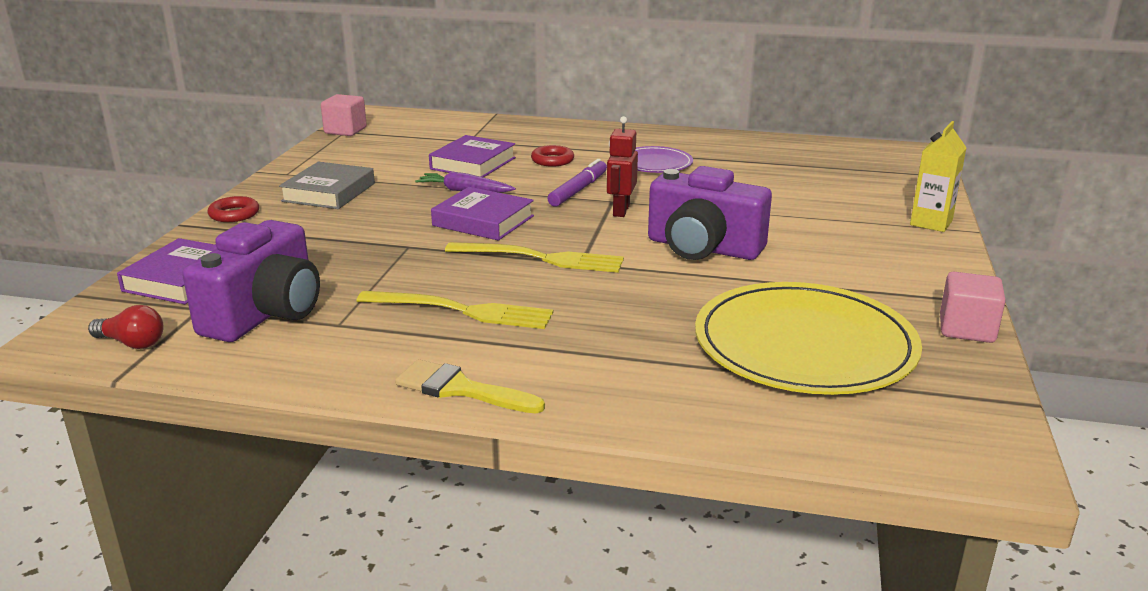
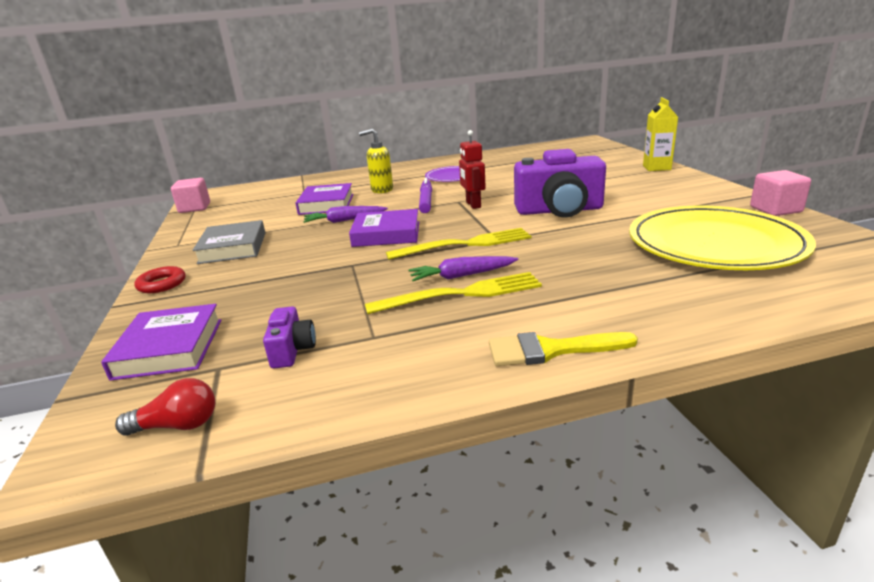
camera: 25 degrees left, 0 degrees up
purple camera [182,220,320,342] -> purple camera [263,306,316,368], size x0.47
red ring [531,145,574,167] -> yellow soap dispenser [359,128,393,194]
none -> purple carrot [409,256,518,281]

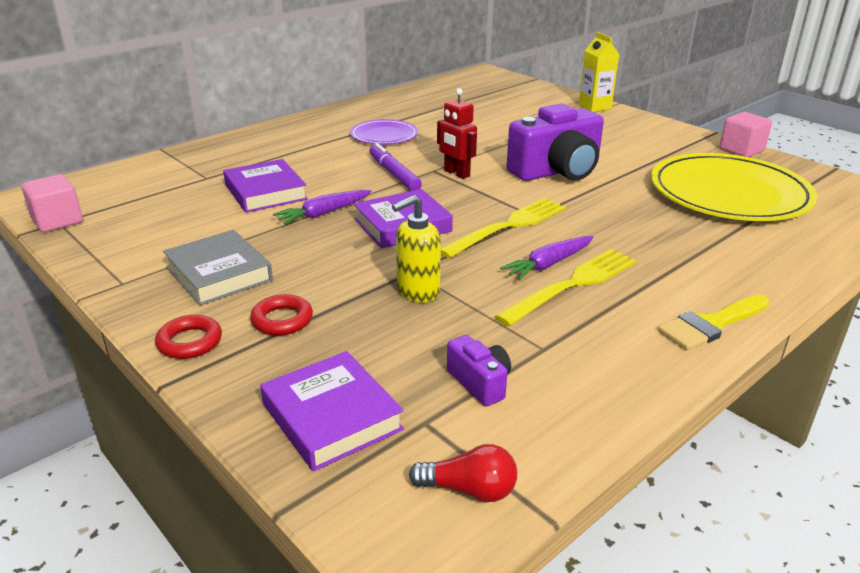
camera: 30 degrees left, 5 degrees up
red light bulb [115,378,215,436] -> red light bulb turned 45 degrees clockwise [409,444,517,502]
yellow soap dispenser [359,128,393,194] -> yellow soap dispenser moved to [392,195,441,303]
none -> red ring [250,294,313,336]

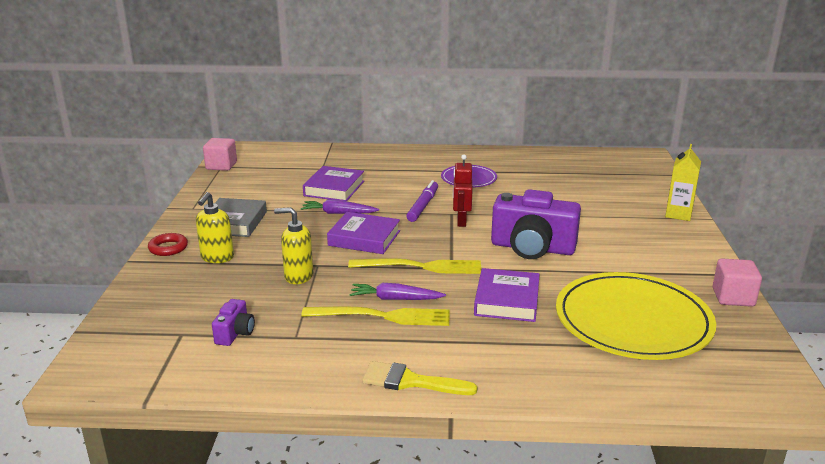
camera: 45 degrees right, 5 degrees down
red ring [250,294,313,336] -> yellow soap dispenser [196,192,234,263]
purple book [260,351,404,471] -> purple book moved to [474,268,540,322]
red light bulb [409,444,517,502] -> none

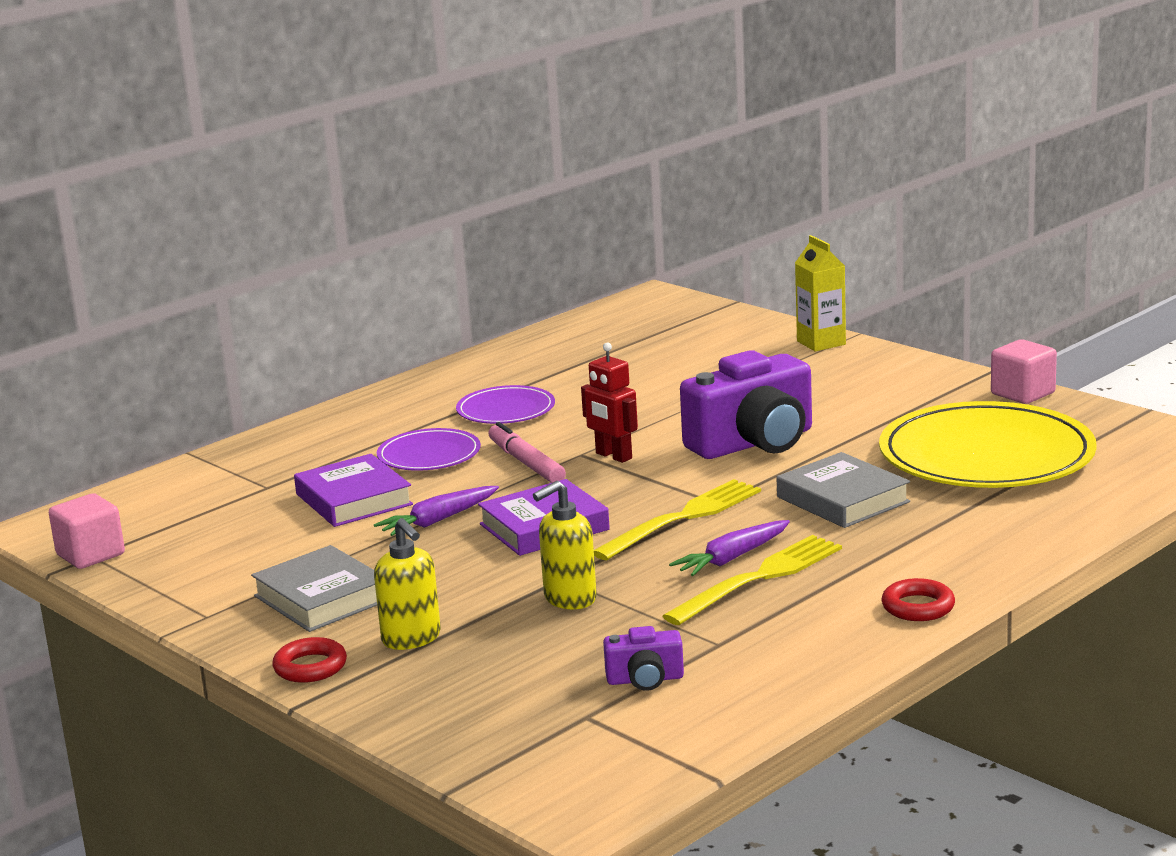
camera: 45 degrees left, 5 degrees down
purple camera [212,299,255,346] -> purple camera turned 120 degrees clockwise [603,626,684,691]
yellow brush [362,361,477,395] -> red ring [882,578,955,621]
purple marker [406,180,438,222] -> pink marker [488,422,566,483]
purple book [474,268,540,322] -> grey book [777,452,910,528]
none -> purple plate [377,428,481,471]

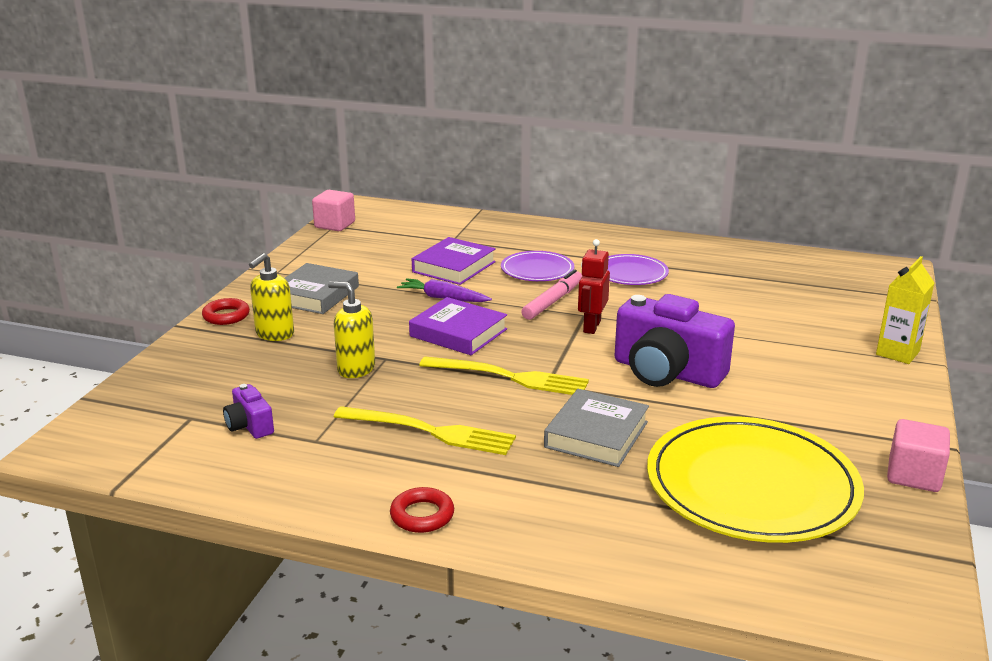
camera: 60 degrees right, 5 degrees up
purple carrot [669,520,790,576] -> none

